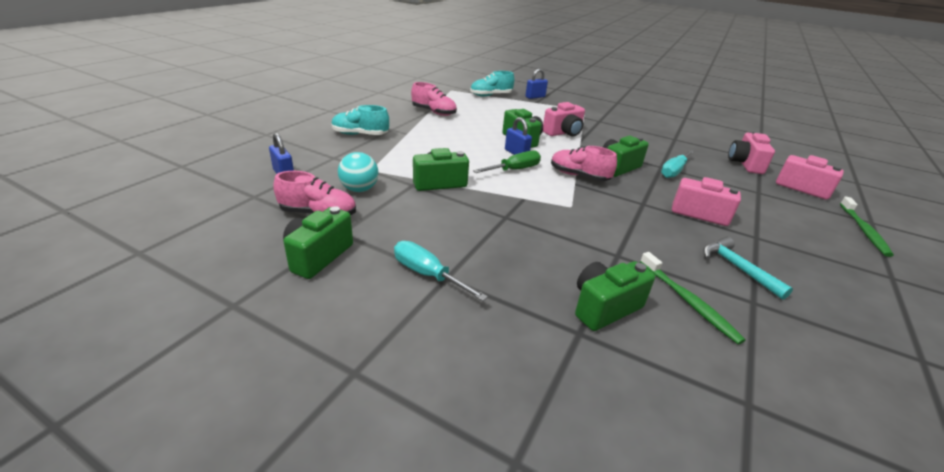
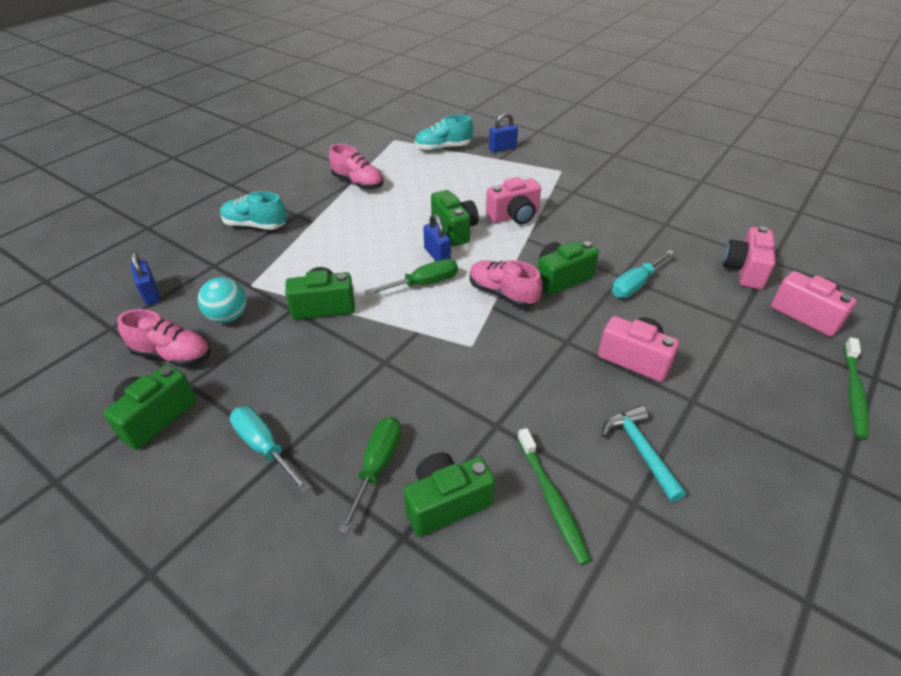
camera: 10 degrees right, 10 degrees up
none -> green screwdriver [339,417,402,534]

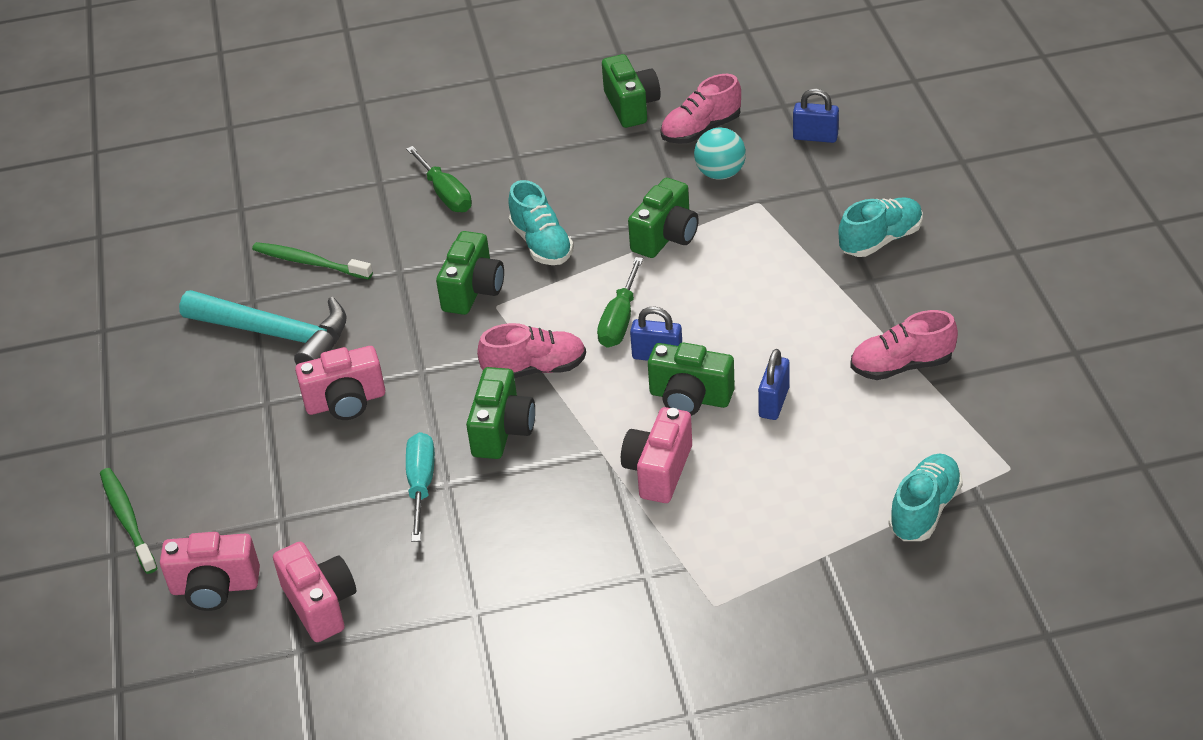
camera: 135 degrees right, 0 degrees up
turquoise screwdriver [230,407,311,494] -> none
green camera [404,452,495,536] -> green camera moved to [436,231,504,315]
blue padlock [489,113,518,152] -> blue padlock moved to [758,349,790,420]
turquoise hammer [602,405,686,502] -> turquoise hammer [179,290,347,365], size x1.68
none -> turquoise shoe [508,180,574,265]

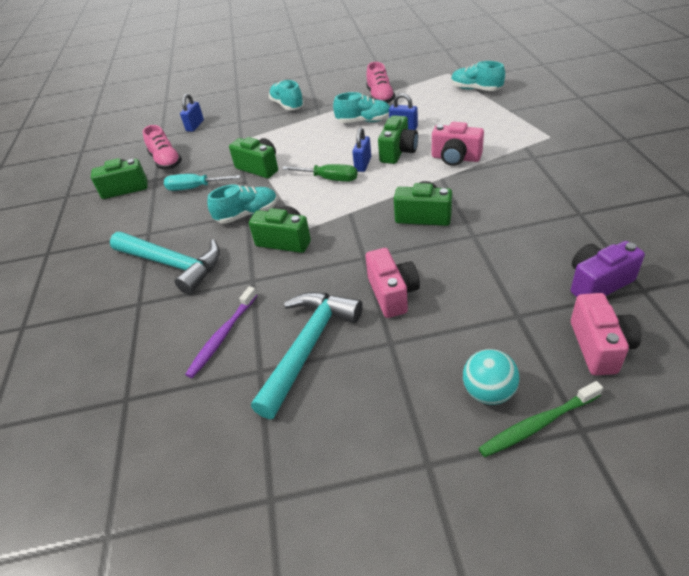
camera: 85 degrees left, 0 degrees up
green toothbrush [252,242,373,280] -> purple toothbrush [185,286,257,378]
pink camera [273,542,356,642] -> purple camera [571,241,645,297]
green screwdriver [406,146,472,212] -> turquoise hammer [110,232,220,295]
turquoise screwdriver [406,432,435,542] -> turquoise screwdriver moved to [164,174,240,191]
pink shoe [477,323,586,378] -> none
turquoise ball [694,128,746,180] -> turquoise ball moved to [463,349,520,405]
none -> turquoise shoe [333,92,390,123]

